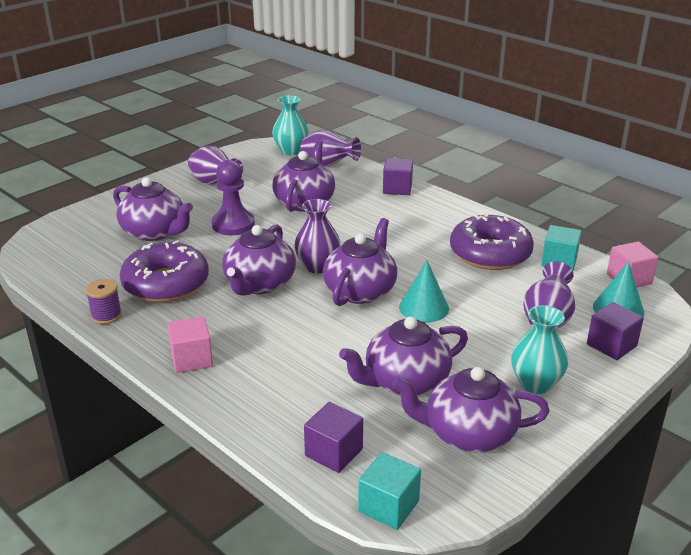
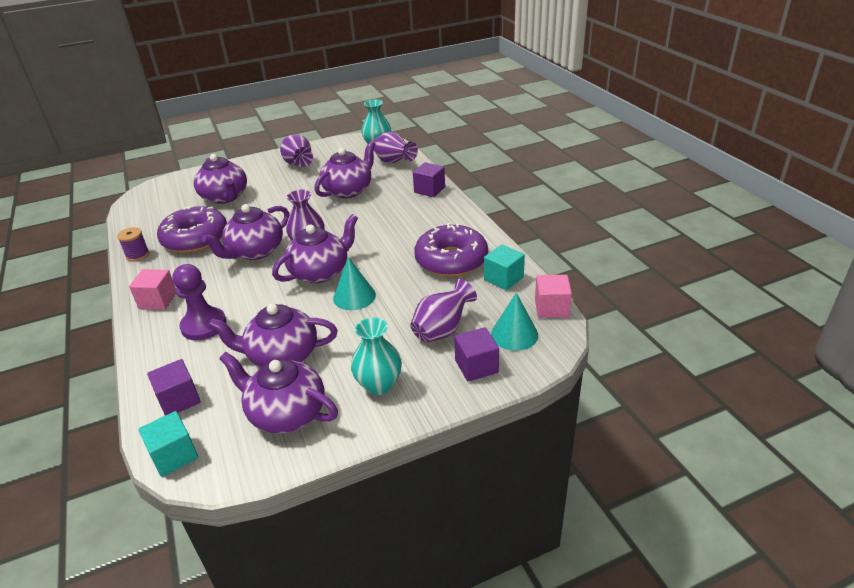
camera: 25 degrees right, 5 degrees up
purple pawn [212,160,255,235] -> purple pawn moved to [173,264,226,340]

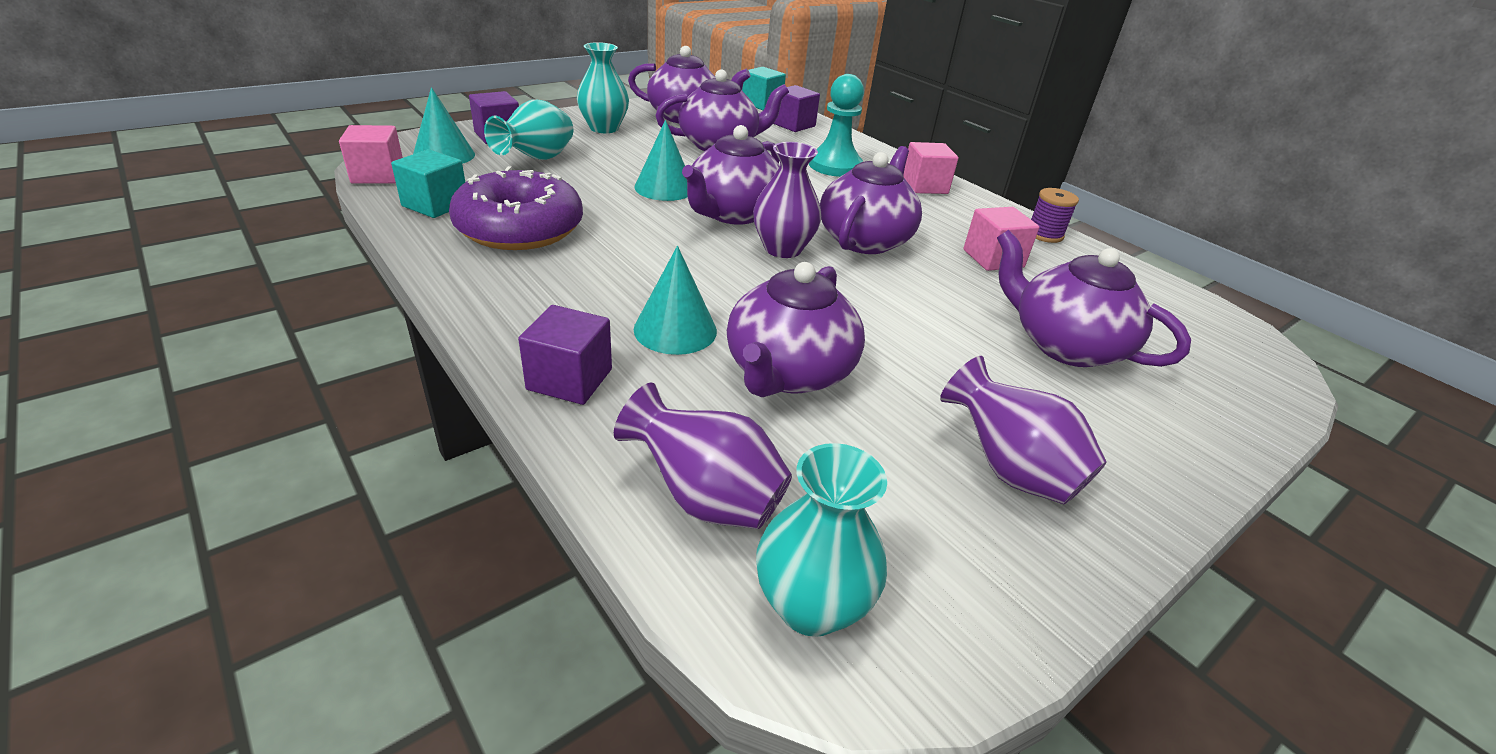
camera: 160 degrees right, 0 degrees up
purple donut [157,205,227,253] -> pink cube [963,207,1039,271]
purple pawn [173,264,226,340] -> turquoise pawn [809,74,864,177]
purple vase [410,279,477,343] -> turquoise vase [484,99,573,160]
none -> turquoise cone [634,246,717,355]

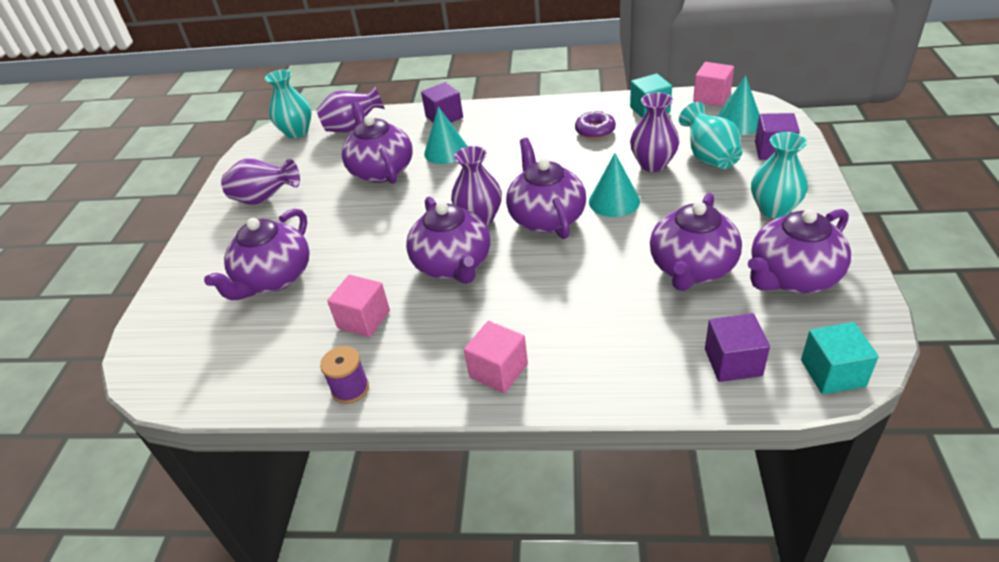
camera: 140 degrees right, 5 degrees up
purple donut [449,166,583,250] -> purple donut [575,111,616,139], size x0.50
turquoise pawn [809,74,864,177] -> none
purple teapot [997,230,1191,367] -> purple teapot turned 120 degrees clockwise [204,209,310,300]
none -> purple vase [630,92,680,172]

